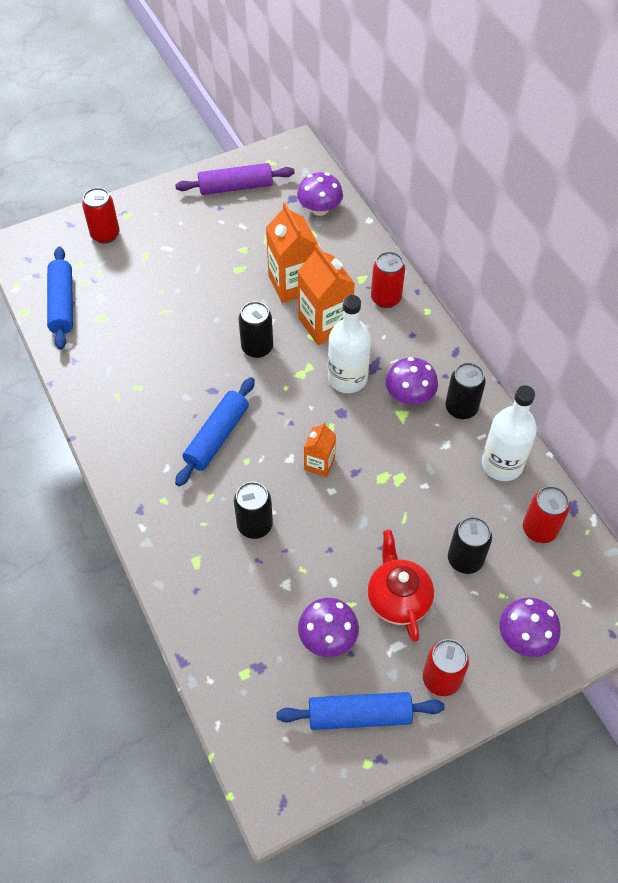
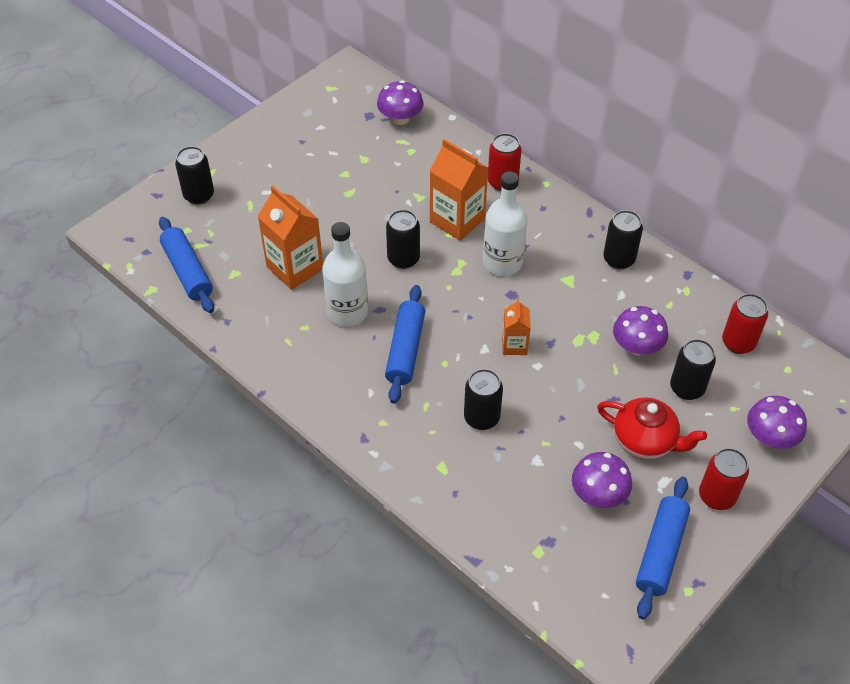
camera: 20 degrees left, 5 degrees down
red can [82,188,120,244] -> black can [175,146,214,205]
purple rolling pin [175,163,295,195] -> none
orange carton [266,203,319,303] -> orange carton moved to [257,186,323,290]
blue rolling pin [276,692,444,730] -> blue rolling pin turned 45 degrees counterclockwise [636,477,690,619]
red teapot [367,530,434,642] -> red teapot turned 150 degrees clockwise [597,397,707,459]
purple mushroom [386,357,438,405] -> purple mushroom moved to [613,306,668,355]
white bottle [482,385,537,481] -> white bottle moved to [322,222,368,327]

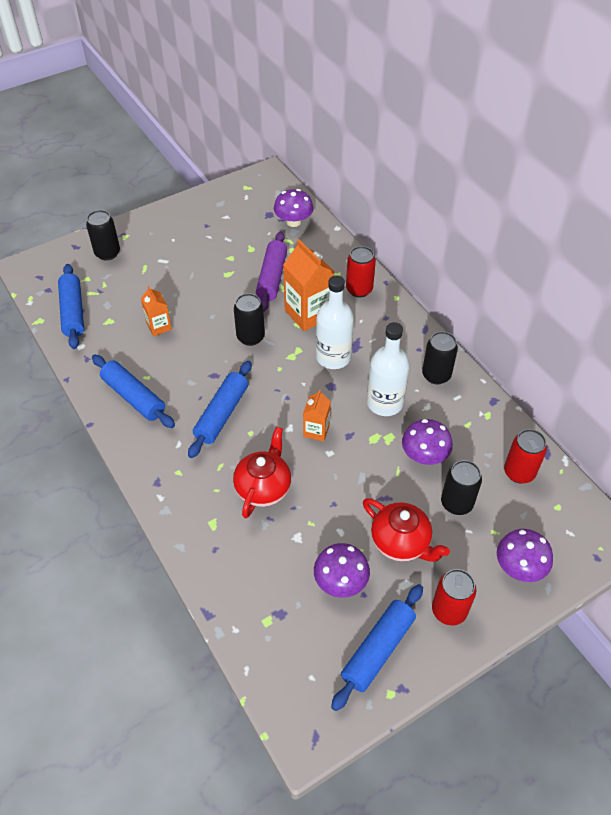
camera: 15 degrees right, 0 degrees up
orange carton [257,186,323,290] -> orange carton [141,286,172,336], size x0.56
white bottle [322,222,368,327] -> white bottle moved to [367,322,410,416]
black can [464,369,503,430] -> red teapot [233,427,291,518]
none -> blue rolling pin [92,355,175,428]
none -> purple rolling pin [256,231,287,311]

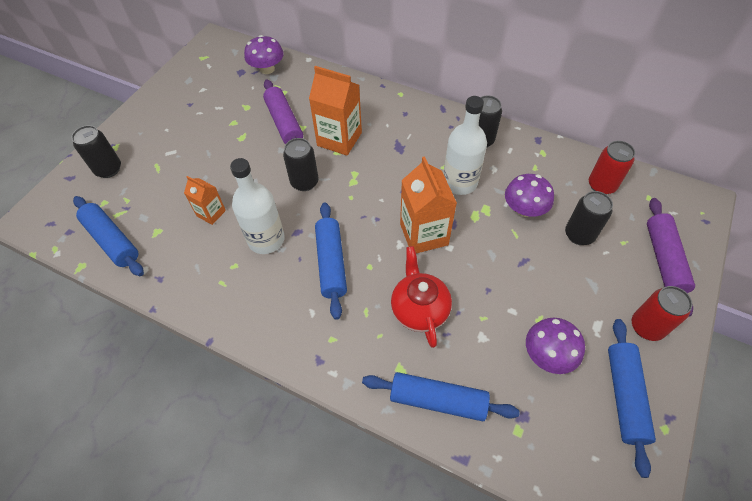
camera: 30 degrees left, 5 degrees up
blue rolling pin [92,355,175,428] -> blue rolling pin moved to [362,372,520,421]
orange carton [303,389,331,441] -> orange carton [400,156,457,253], size x1.78
white bottle [316,276,354,369] -> white bottle moved to [230,158,285,254]
red can [346,246,376,297] -> none
red teapot [363,498,450,562] -> none
purple mushroom [497,529,553,582] -> purple rolling pin [647,198,695,317]

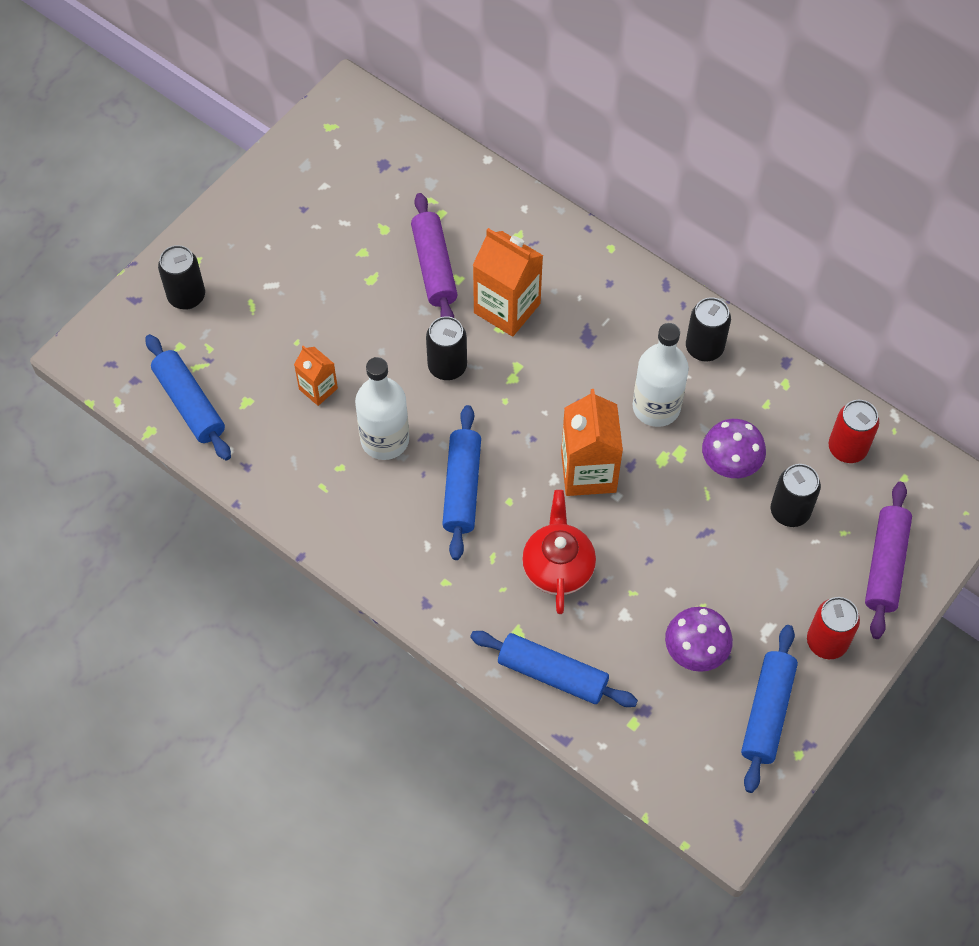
camera: 10 degrees right, 5 degrees up
purple mushroom [244,35,284,74] -> none

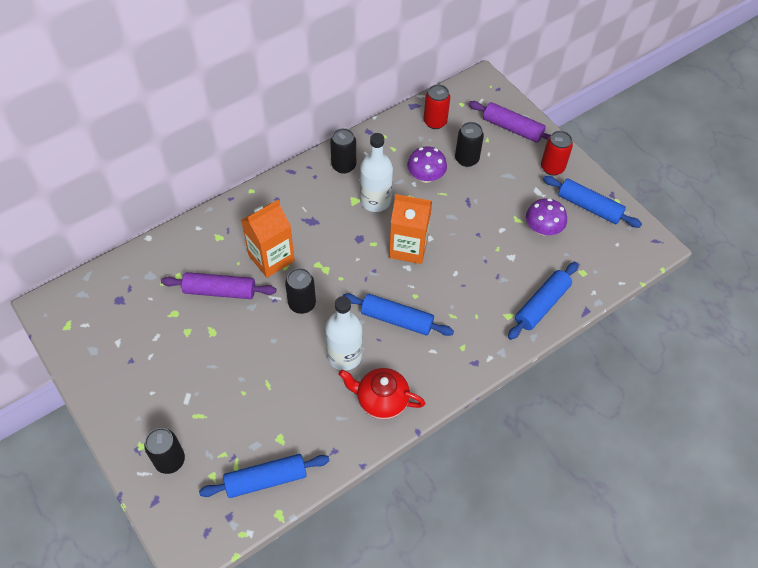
camera: 75 degrees left, 5 degrees down
orange carton [294,346,338,406] -> none
red teapot [522,490,596,614] -> red teapot moved to [339,368,426,419]

